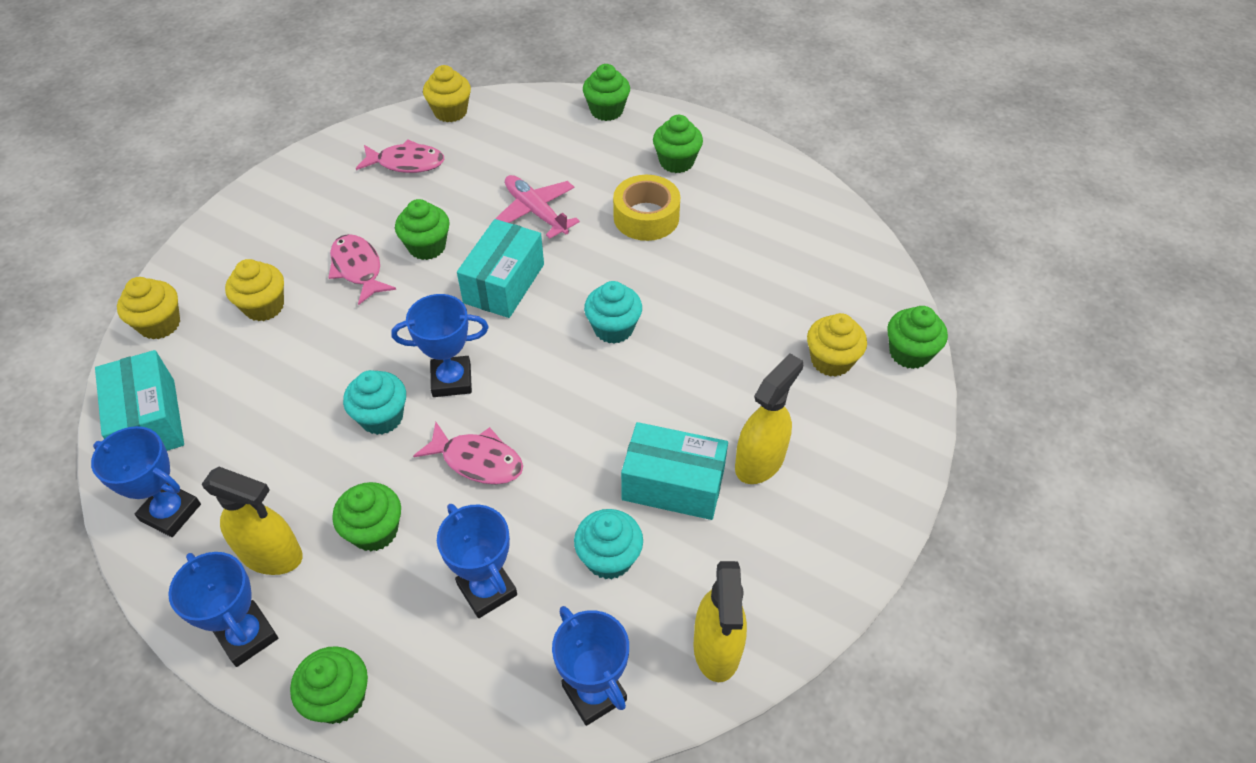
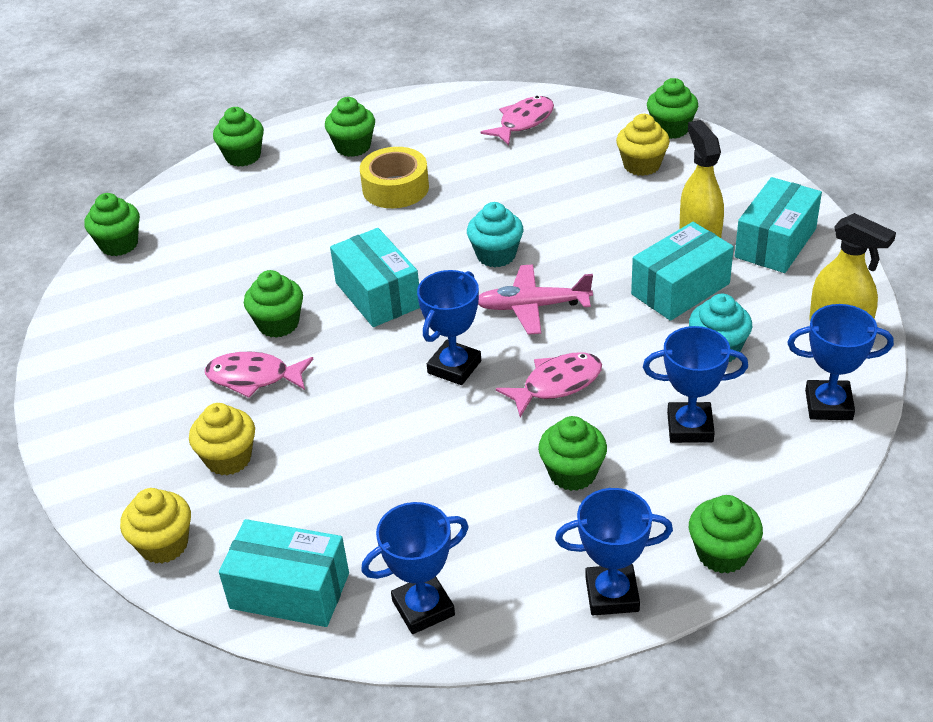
camera: 50 degrees left, 10 degrees down
yellow spray bottle [202,467,303,575] -> none
turquoise cupcake [343,370,406,435] -> none
pink fish [356,140,444,173] -> pink fish moved to [481,96,554,145]
yellow cupcake [423,65,471,122] -> green cupcake [85,193,140,256]
pink plane [495,175,580,239] -> pink plane moved to [478,265,593,335]
none -> turquoise box [735,177,822,273]

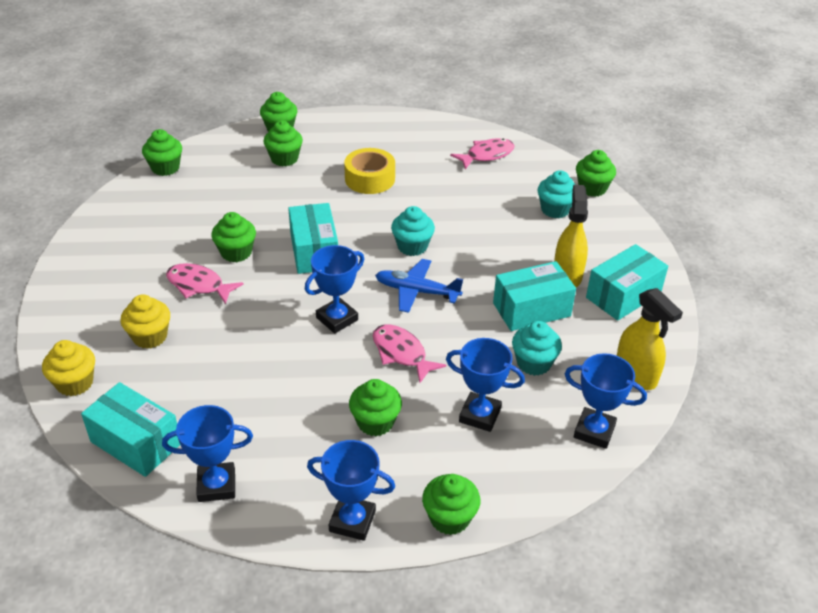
camera: 15 degrees right, 0 degrees up
green cupcake [325,97,375,157] -> green cupcake moved to [263,121,303,166]
pink plane [478,265,593,335] -> blue plane [375,259,463,313]
pink fish [496,352,602,417] -> pink fish turned 120 degrees counterclockwise [373,325,446,383]
yellow cupcake [616,114,670,176] -> turquoise cupcake [538,170,576,218]

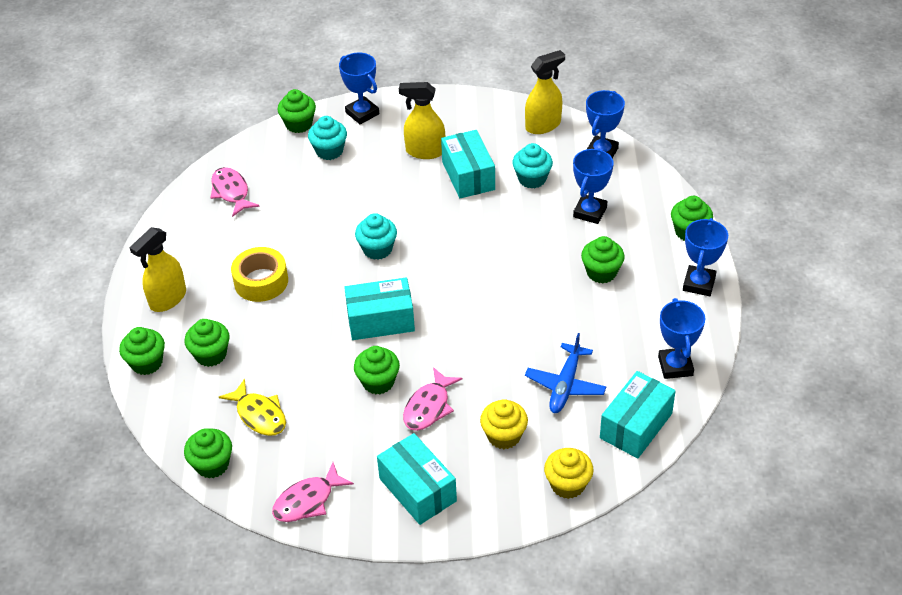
camera: 85 degrees left, 5 degrees up
blue trophy [305,245,364,334] -> blue trophy moved to [339,52,379,124]
pink fish [373,325,446,383] -> pink fish moved to [272,462,354,522]
blue plane [375,259,463,313] -> blue plane moved to [525,333,606,413]
turquoise box [586,244,668,321] -> turquoise box moved to [377,433,457,525]
none -> yellow spray bottle [130,227,186,312]
none -> yellow fish [219,379,286,436]

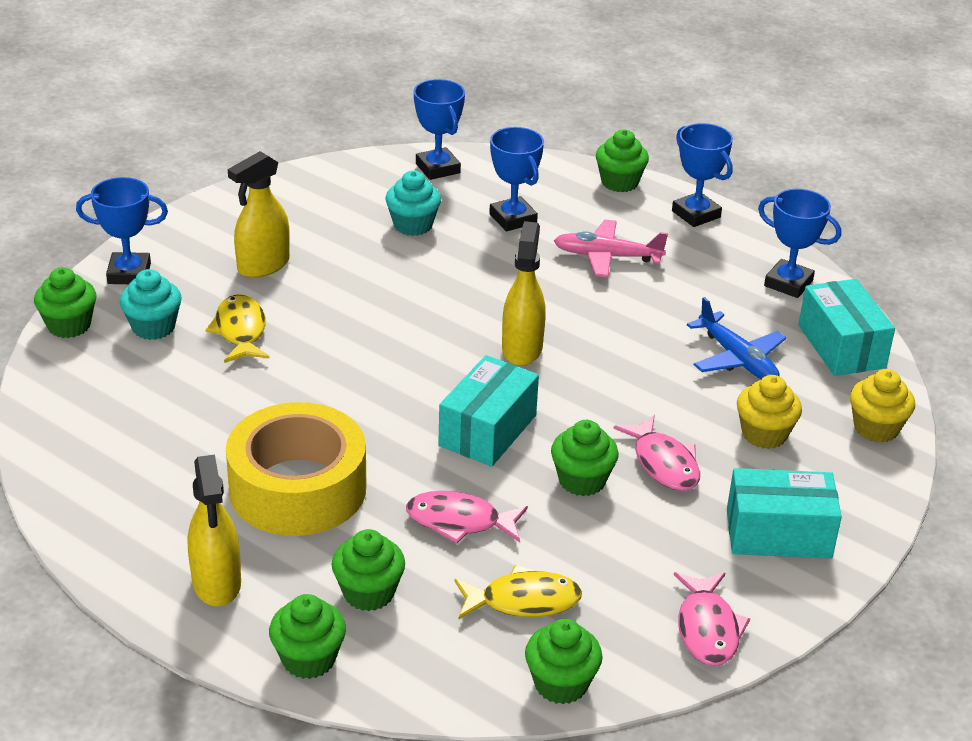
camera: 55 degrees left, 10 degrees down
pink fish [210,167,260,217] -> pink fish moved to [406,491,528,544]
yellow tape [231,247,288,302] -> yellow tape [226,402,366,536], size x1.58
turquoise cupcake [355,213,397,260] -> none
turquoise box [441,130,495,198] -> none
yellow spray bottle [525,50,565,134] -> yellow spray bottle moved to [502,221,546,366]
green cupcake [581,236,625,283] -> pink plane [554,220,668,277]
none -> yellow fish [205,295,269,363]

